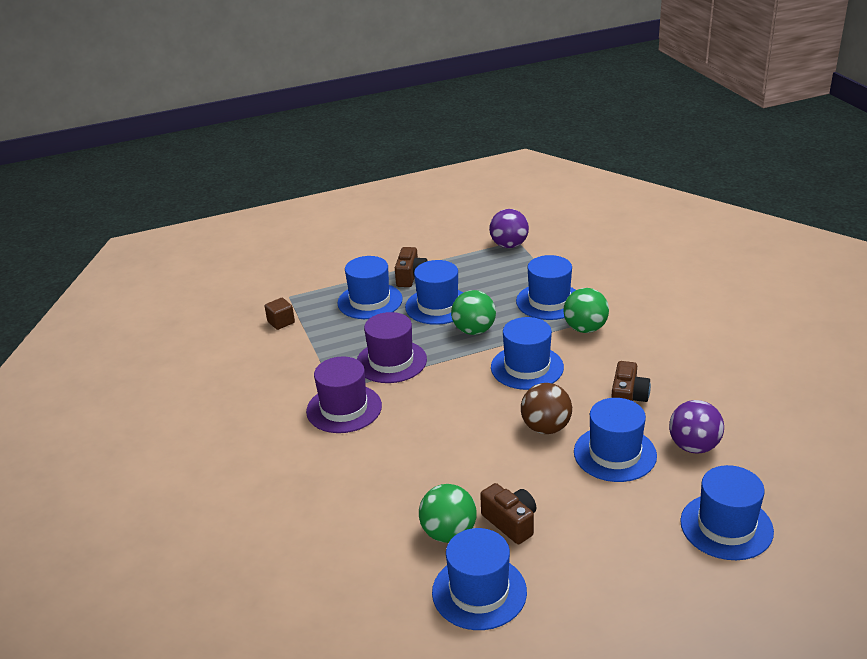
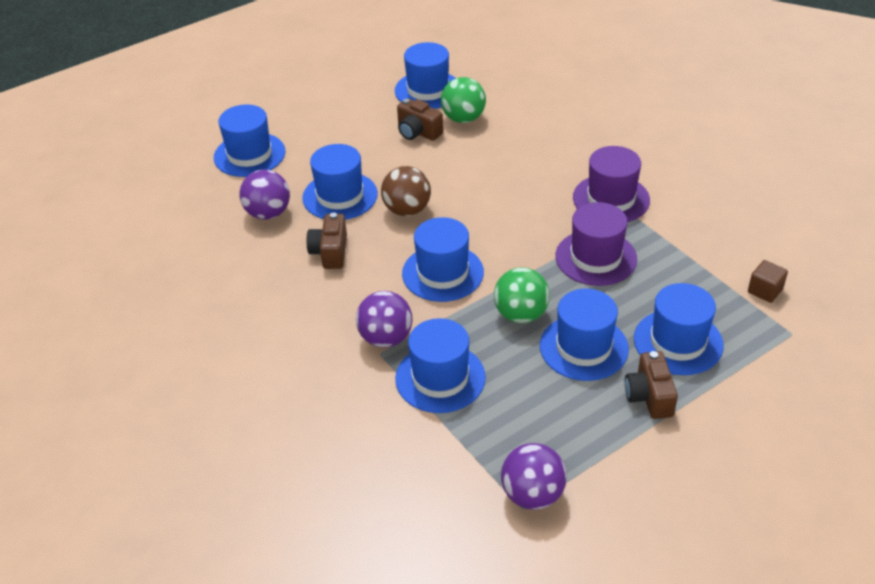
camera: 165 degrees right, 10 degrees up
green ball [563,288,609,333] -> purple ball [356,291,413,348]

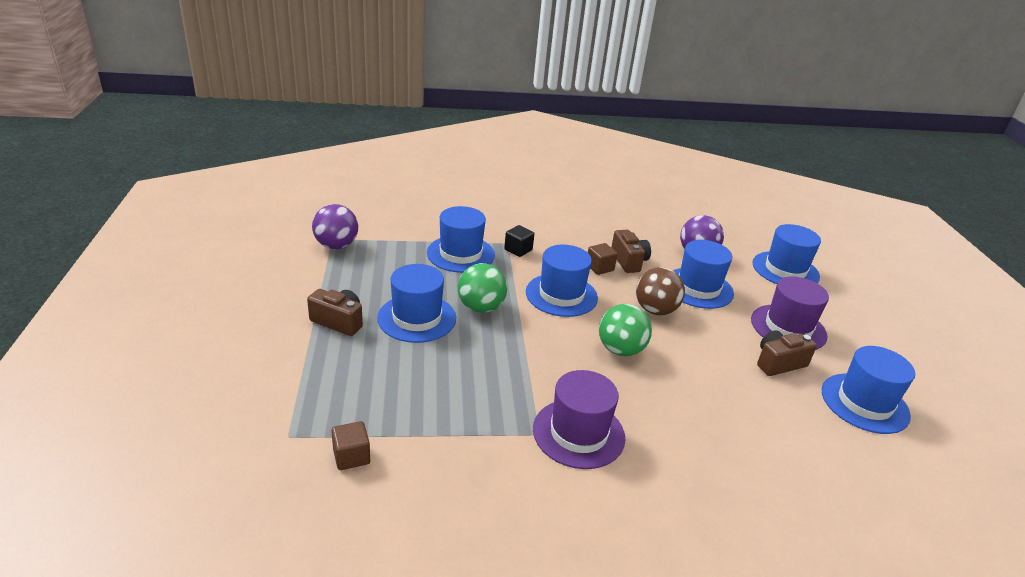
camera: 115 degrees right, 10 degrees down
brown camera [306,212,347,269] -> brown camera turned 45 degrees clockwise [611,230,651,273]
purple ball [356,291,413,348] -> black cube [504,225,534,257]
green ball [441,77,486,123] -> green ball moved to [599,304,652,356]
purple hat [555,202,637,286] -> purple hat moved to [751,276,829,350]
blue hat [634,283,724,375] -> none
none -> brown cube [588,243,618,275]

